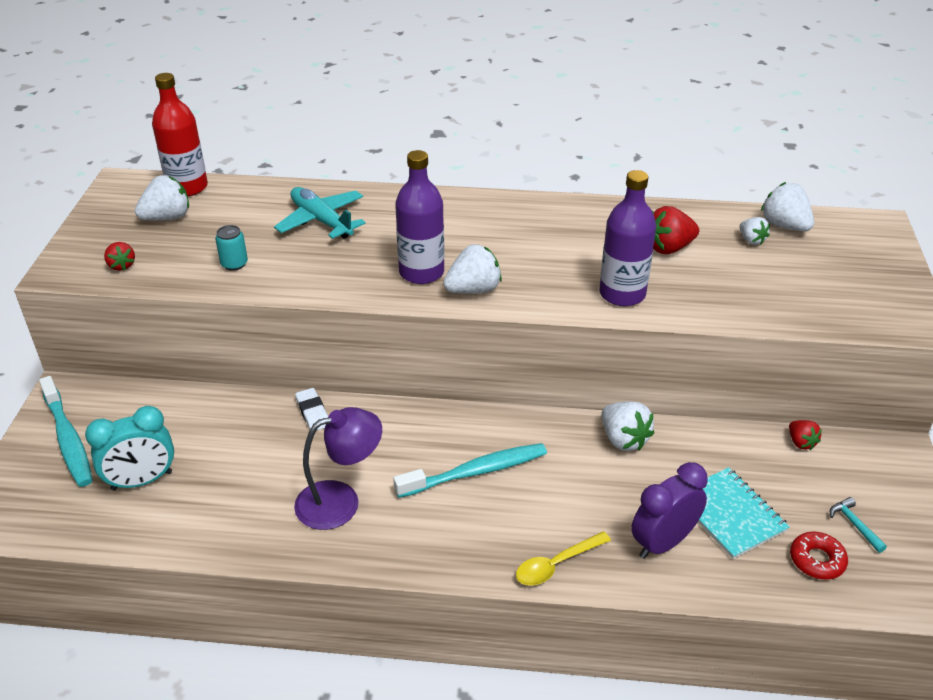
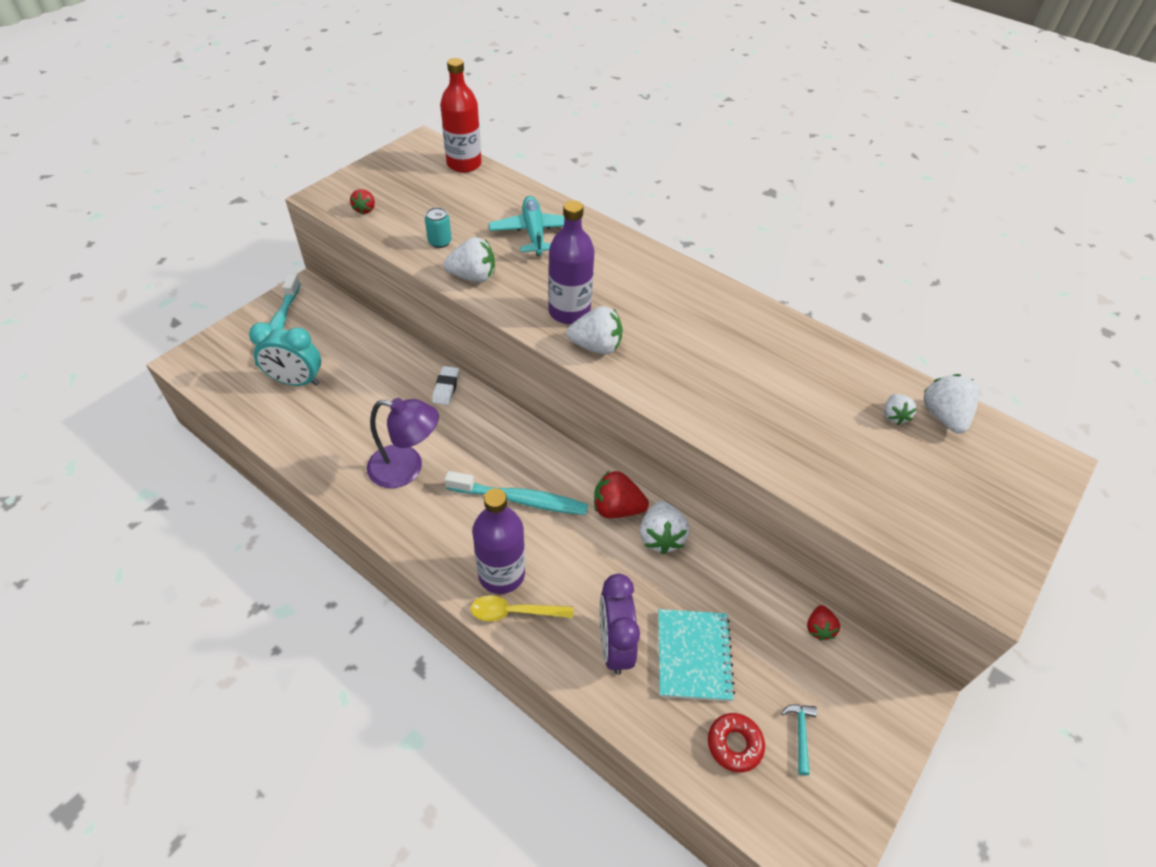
camera: 30 degrees right, 10 degrees up
white strawberry [135,175,189,221] -> white strawberry moved to [443,237,495,283]
purple bottle [599,170,656,306] -> purple bottle moved to [472,488,525,594]
purple clock [631,462,708,559] -> purple clock turned 90 degrees counterclockwise [600,574,640,675]
red strawberry [652,206,699,254] -> red strawberry moved to [594,471,649,518]

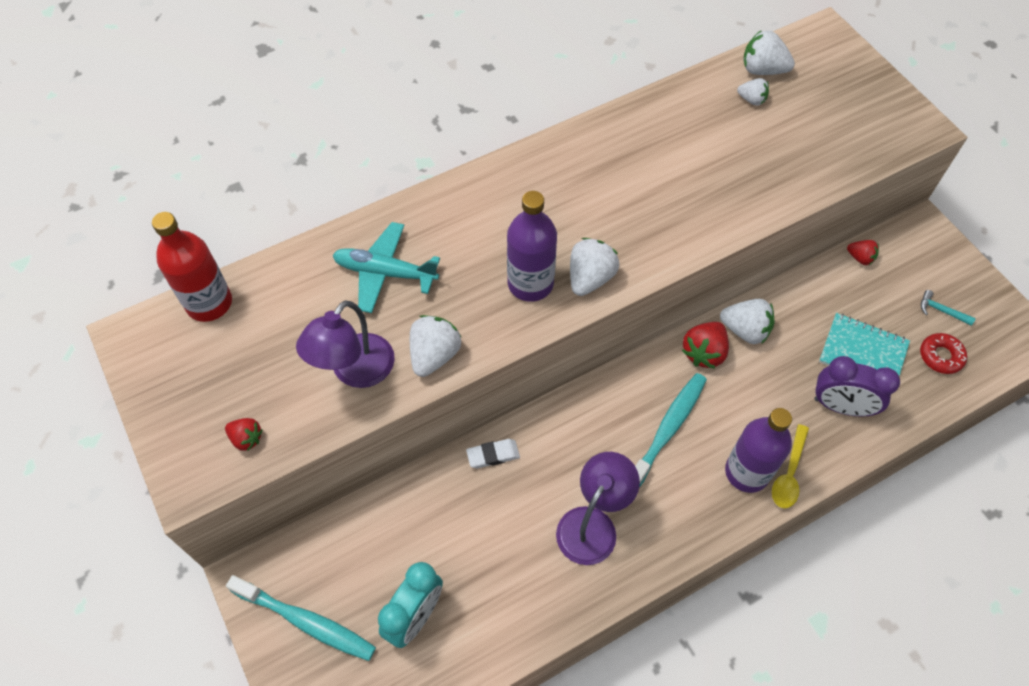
camera: 65 degrees left, 10 degrees up
turquoise can [425,207,452,248] -> purple lamp [296,300,395,388]
white eraser [432,366,459,405] -> white eraser turned 45 degrees counterclockwise [466,439,520,468]

